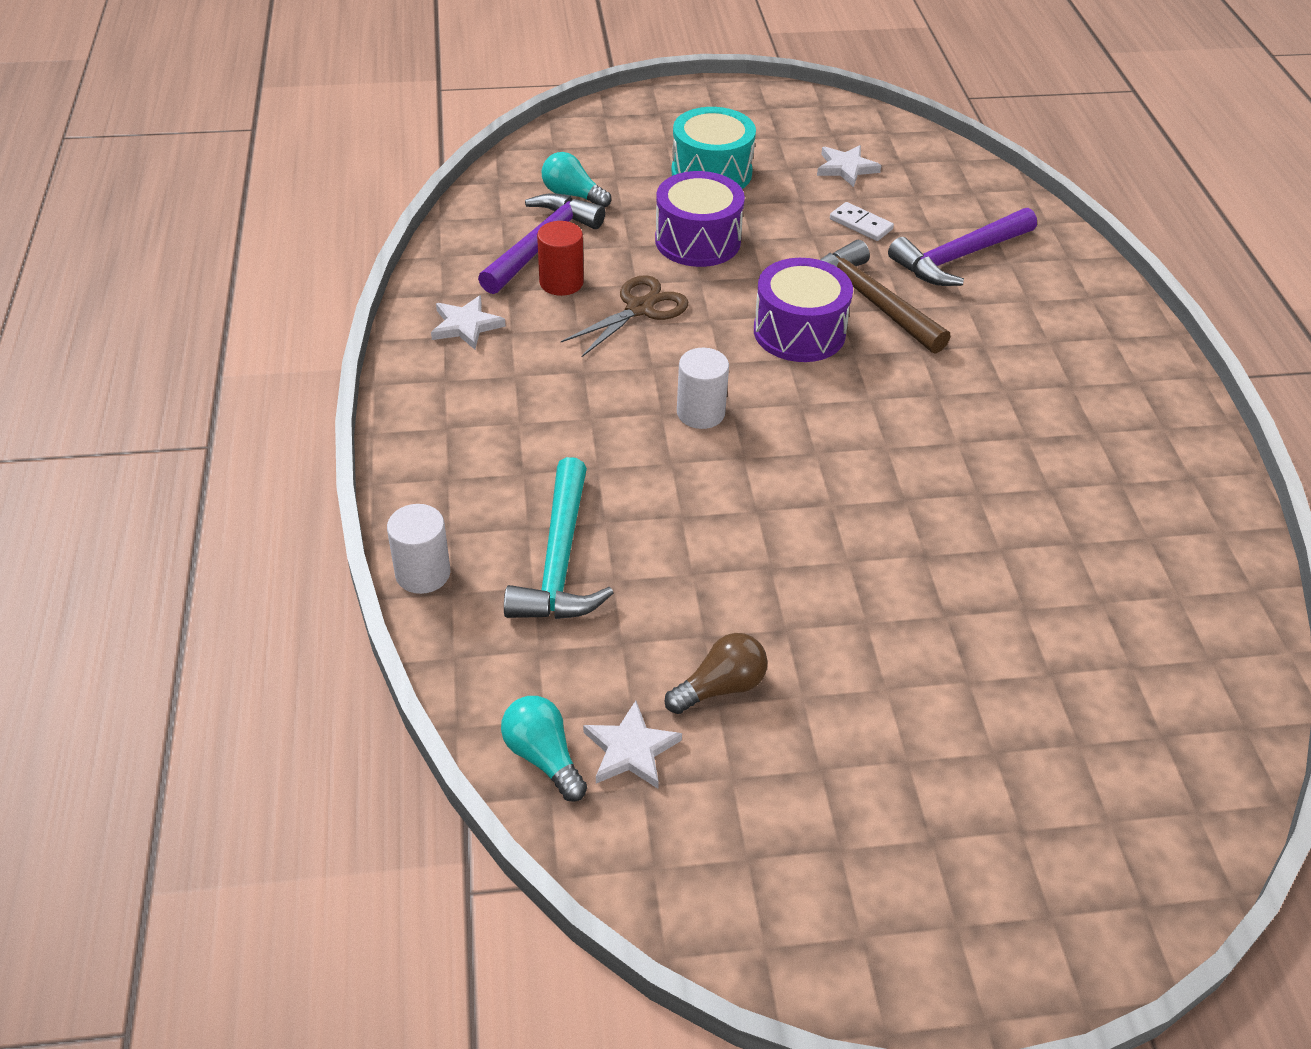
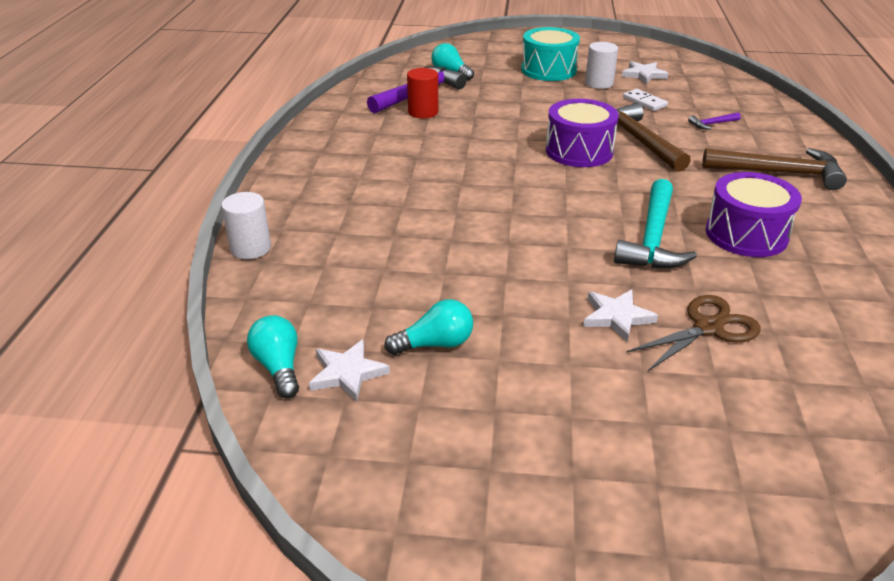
camera: 15 degrees right, 10 degrees down
white star [431,295,506,349] -> white star moved to [583,290,658,342]
turquoise hammer [504,457,613,619] -> turquoise hammer moved to [614,179,697,269]
brown scissors [561,275,688,358] -> brown scissors moved to [626,295,761,371]
purple drum [655,171,745,267] -> purple drum moved to [706,172,802,257]
brown light bulb [665,633,768,714] -> turquoise light bulb [384,299,473,355]
white cylinder [677,348,729,429] -> white cylinder moved to [585,42,618,89]
purple hammer [888,208,1037,286] -> purple hammer [688,112,741,130], size x0.44
none -> brown hammer [702,148,847,190]

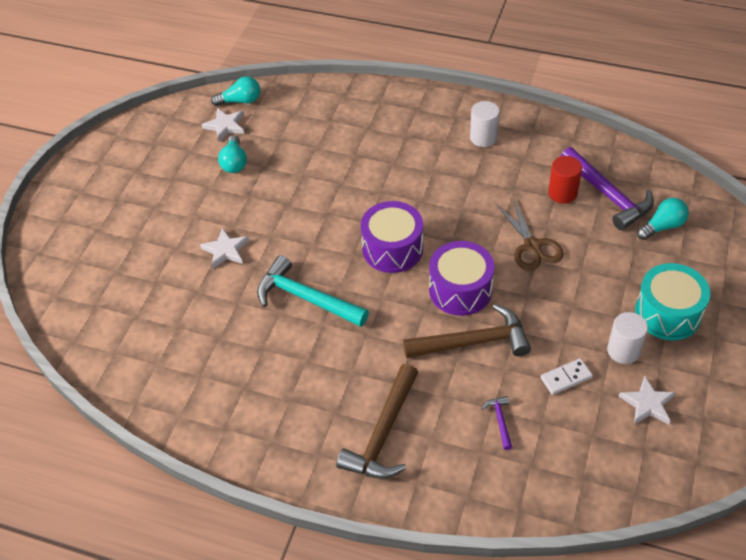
camera: 105 degrees right, 15 degrees up
white cylinder [221,192,271,259] -> white cylinder moved to [470,101,500,147]
brown scissors [626,295,761,371] -> brown scissors moved to [496,198,564,271]
purple drum [706,172,802,257] -> purple drum moved to [361,201,423,273]

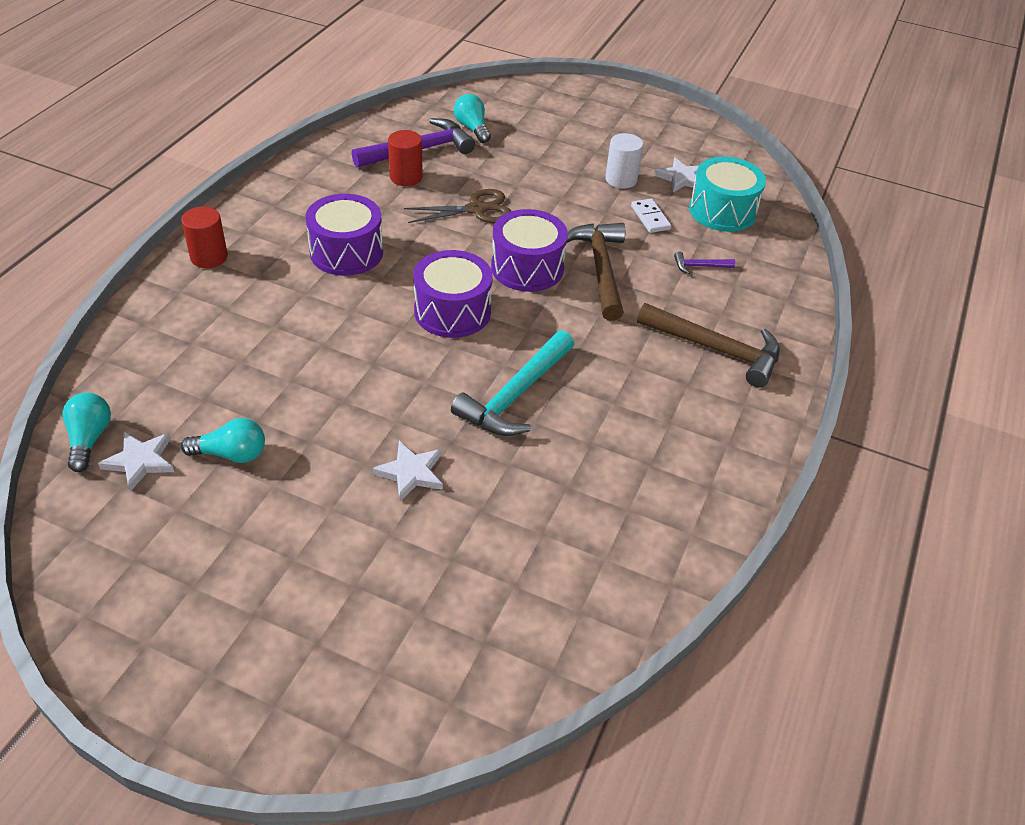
camera: 90 degrees left, 5 degrees down
white cylinder [470,101,500,147] -> none
turquoise drum [635,263,710,340] -> turquoise drum moved to [689,157,766,232]
none -> red cylinder [181,206,228,268]
none -> purple drum [305,194,383,276]

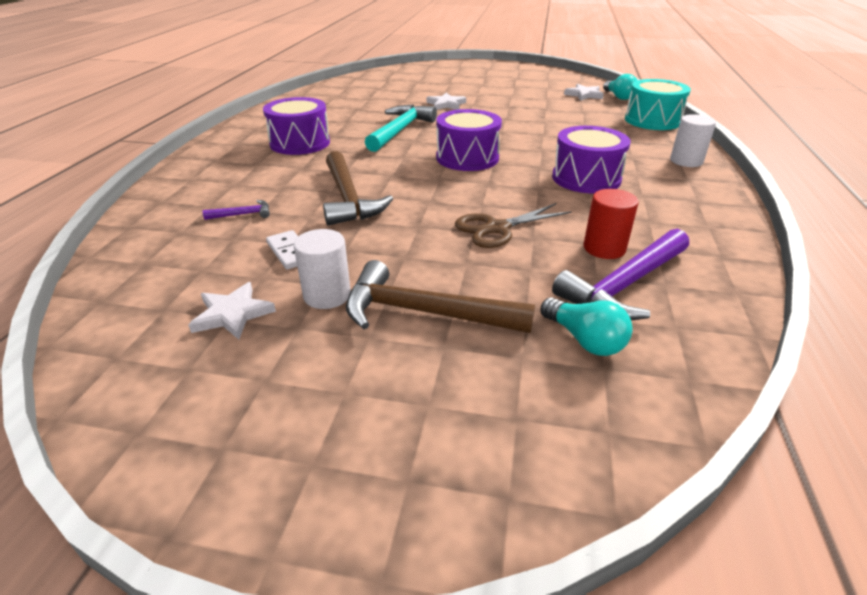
camera: 170 degrees right, 10 degrees down
red cylinder [181,206,228,268] -> white cylinder [670,114,716,167]
turquoise light bulb [181,418,265,463] -> none
purple drum [491,209,568,292] -> purple drum moved to [263,97,330,155]
brown hammer [637,303,780,388] -> brown hammer moved to [346,260,535,333]
turquoise drum [689,157,766,232] -> turquoise drum moved to [625,79,691,130]

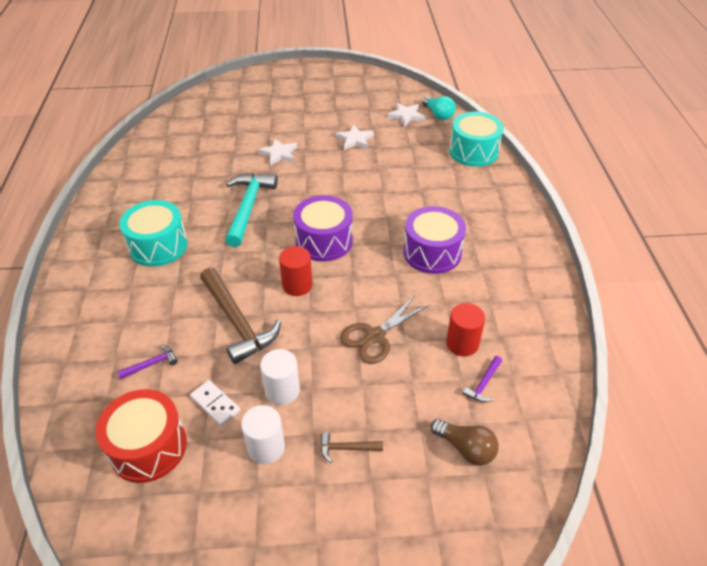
camera: 15 degrees left, 10 degrees up
white star [188,282,276,340] -> white star moved to [335,125,374,150]
purple drum [263,97,330,155] -> turquoise drum [119,200,188,267]
brown hammer [346,260,535,333] -> brown hammer [321,432,383,463], size x0.44
turquoise light bulb [540,297,633,356] -> brown light bulb [431,419,499,466]
purple hammer [552,229,689,320] -> purple hammer [463,356,502,403], size x0.44
white cylinder [670,114,716,167] -> white cylinder moved to [260,349,300,405]
none -> red drum [96,389,187,483]
none -> red cylinder [279,246,313,296]

